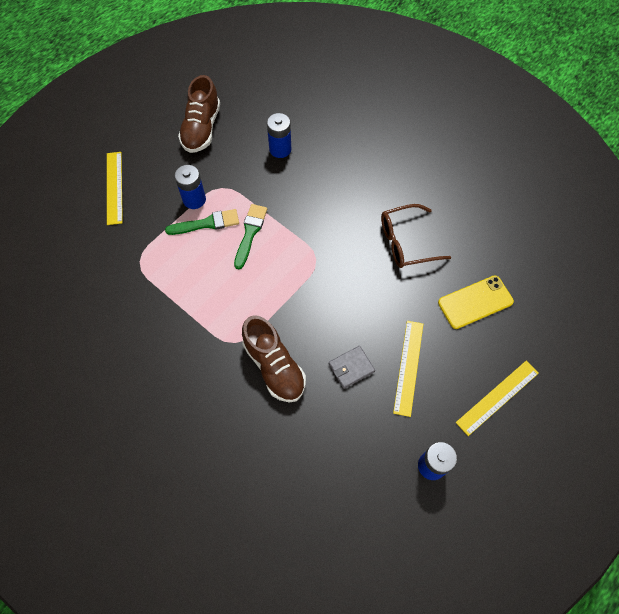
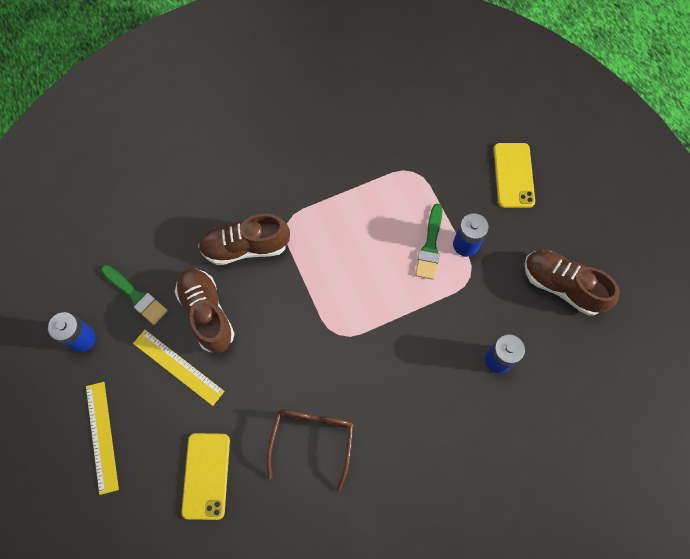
camera: 115 degrees right, 5 degrees up
yellow ruler [107,152,123,225] -> yellow phone [494,143,535,208]
green brush [234,204,267,269] -> green brush moved to [101,265,168,325]
grey wallet [329,346,375,389] -> brown shoe [175,268,235,353]

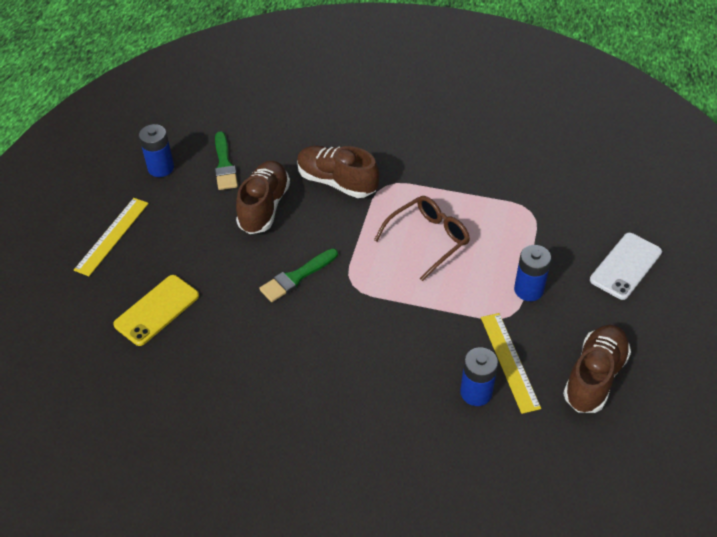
camera: 40 degrees right, 20 degrees down
yellow ruler [133,330,225,406] -> yellow ruler moved to [481,313,541,414]
brown glasses [267,410,353,492] -> brown glasses moved to [374,196,470,281]
green brush [415,204,442,280] -> green brush moved to [259,248,338,302]
yellow phone [494,143,535,208] -> white phone [590,233,662,300]
brown shoe [524,250,620,315] -> brown shoe turned 45 degrees clockwise [563,325,631,413]

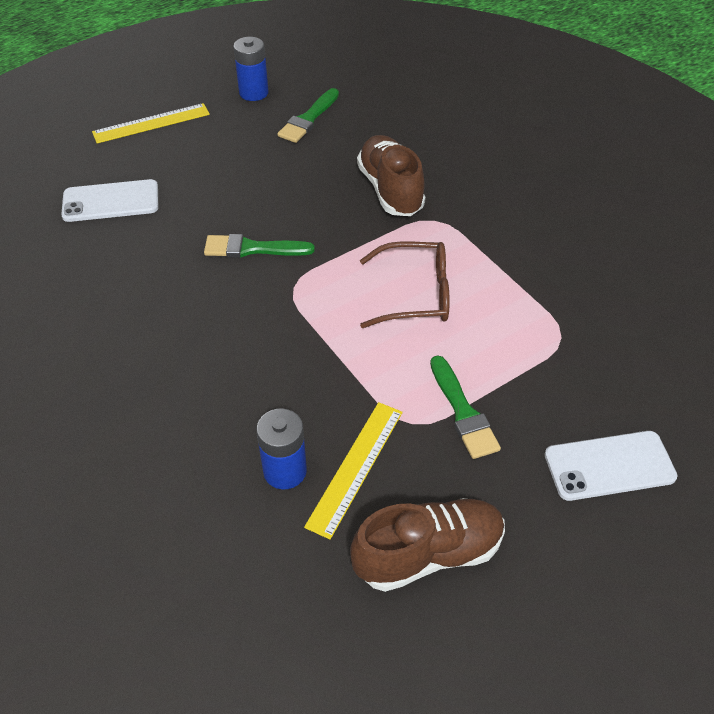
camera: 40 degrees right, 0 degrees up
yellow phone [113,275,199,346] -> white phone [61,179,158,222]
brown shoe [236,161,290,234] -> none
blue battery [514,245,551,301] -> green brush [430,355,501,459]

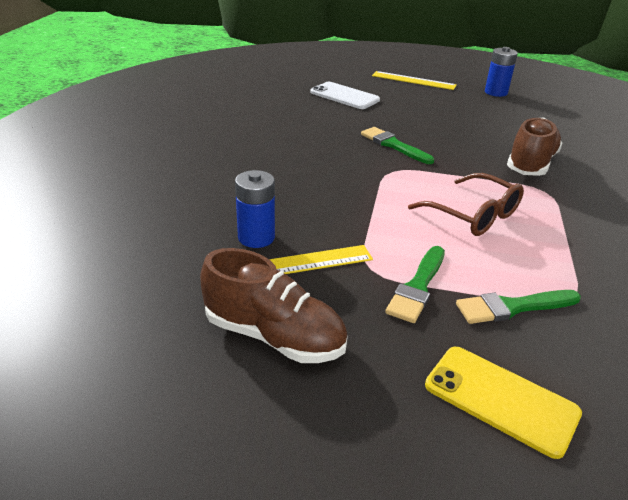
camera: 45 degrees right, 15 degrees down
green brush [277,88,339,143] -> green brush moved to [456,290,581,324]
white phone [545,431,678,501] -> yellow phone [425,347,582,459]

